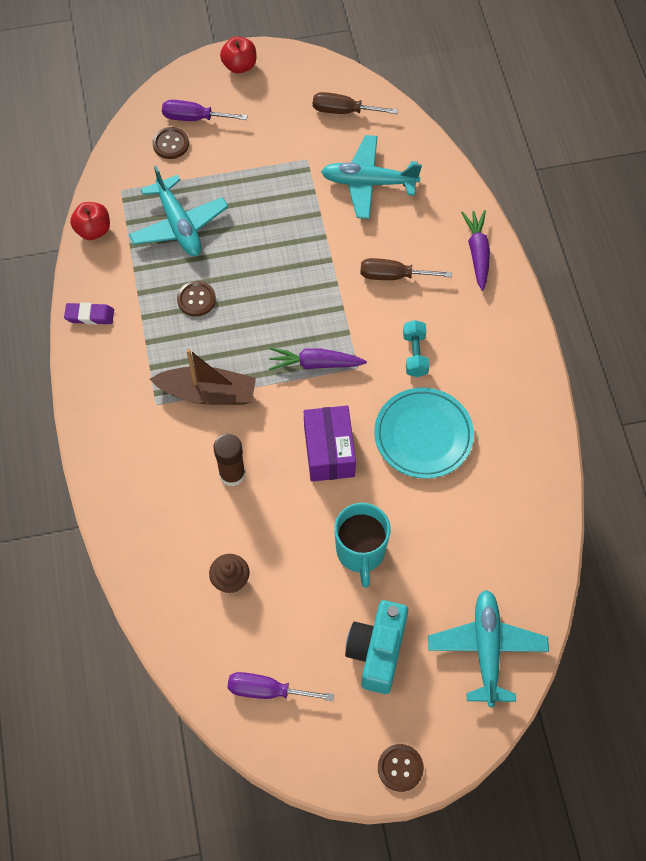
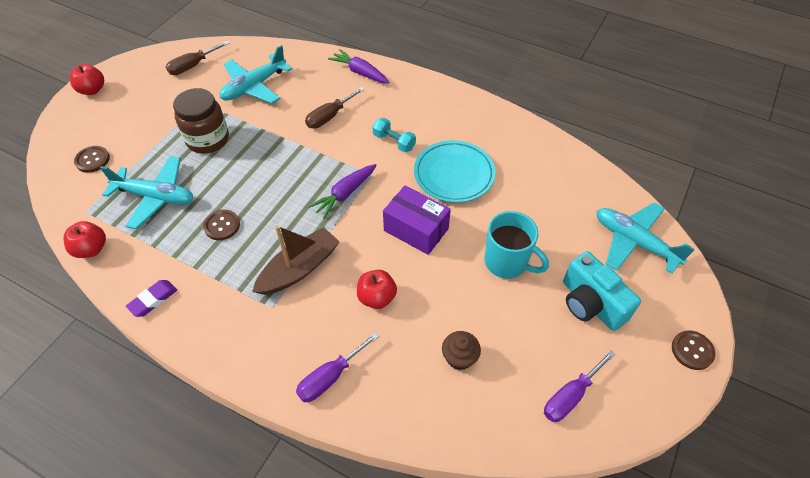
camera: 50 degrees left, 10 degrees down
purple screwdriver [162,100,247,121] -> purple screwdriver moved to [296,332,379,402]
brown glue stick [213,434,246,486] -> red apple [357,270,397,309]
none -> brown jar [173,88,229,154]

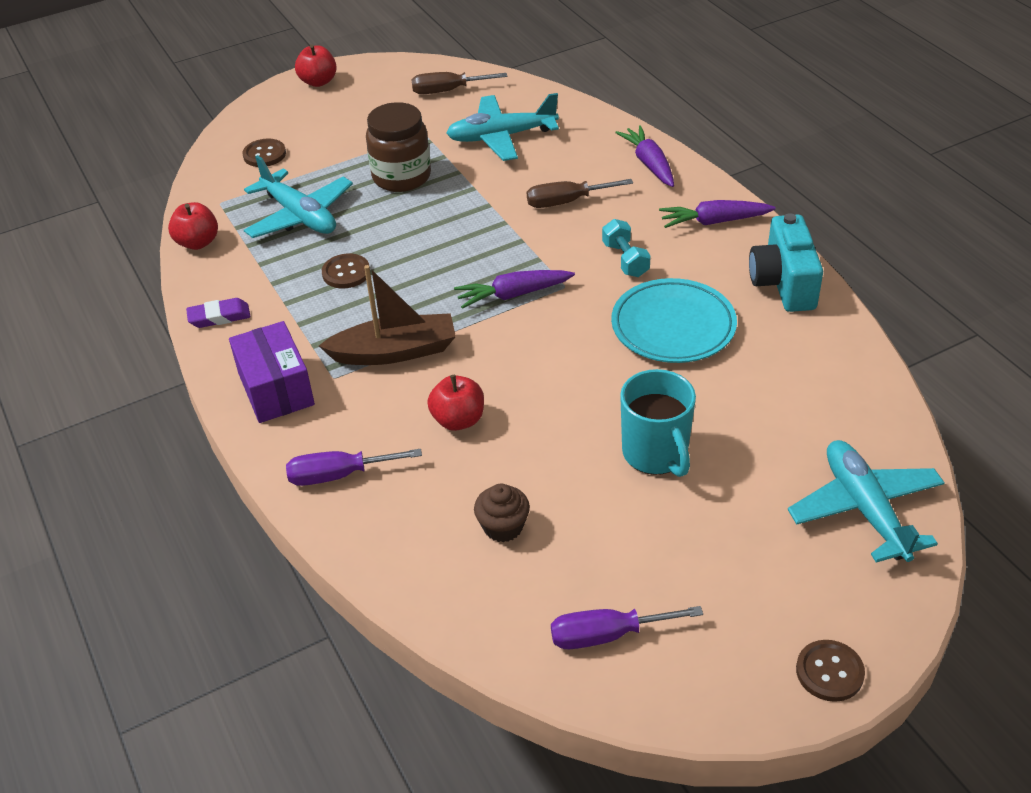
camera: 35 degrees right, 10 degrees down
purple box [383,186,451,255] -> purple box moved to [229,321,315,423]
turquoise camera [563,251,641,331] -> turquoise camera moved to [749,213,823,312]
none -> purple carrot [659,200,776,228]

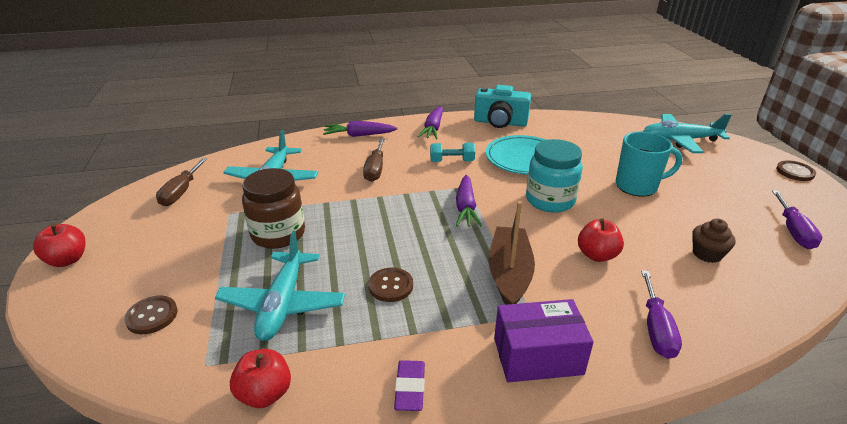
camera: 75 degrees left, 10 degrees down
turquoise plane [244,155,353,238] -> turquoise plane turned 120 degrees clockwise [215,231,345,341]
none -> turquoise jar [526,139,583,213]

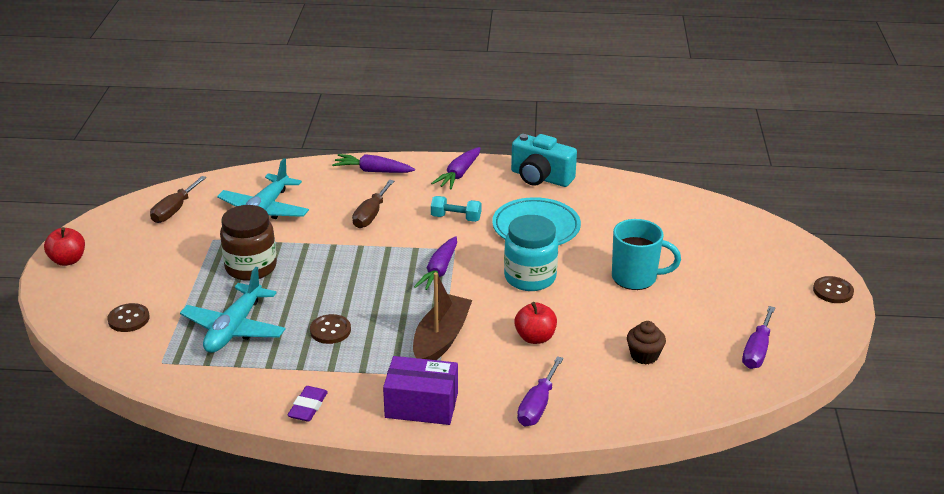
camera: 15 degrees right, 0 degrees up
red apple [230,349,291,408] -> none
turquoise plane [643,114,732,153] -> none

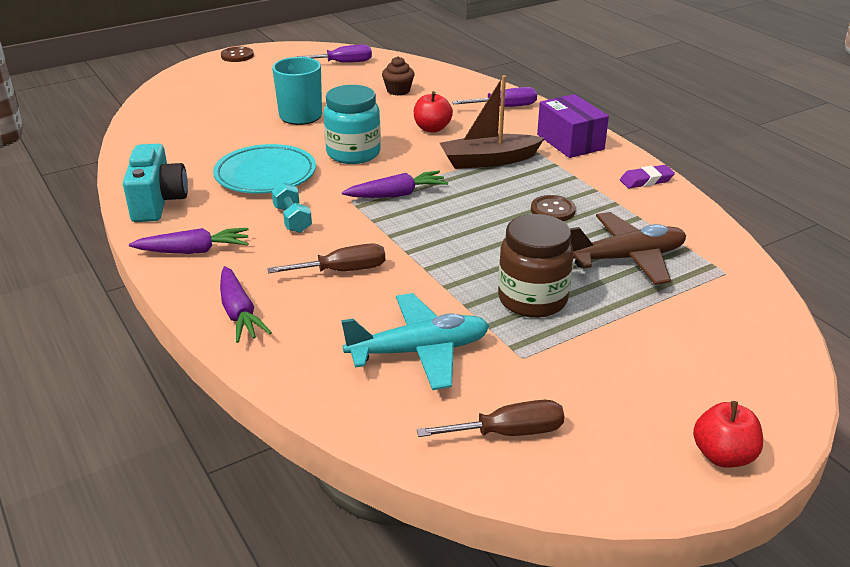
camera: 125 degrees left, 0 degrees up
brown button [108,303,150,332] -> none
turquoise plane [180,267,285,353] -> brown plane [570,212,686,285]

